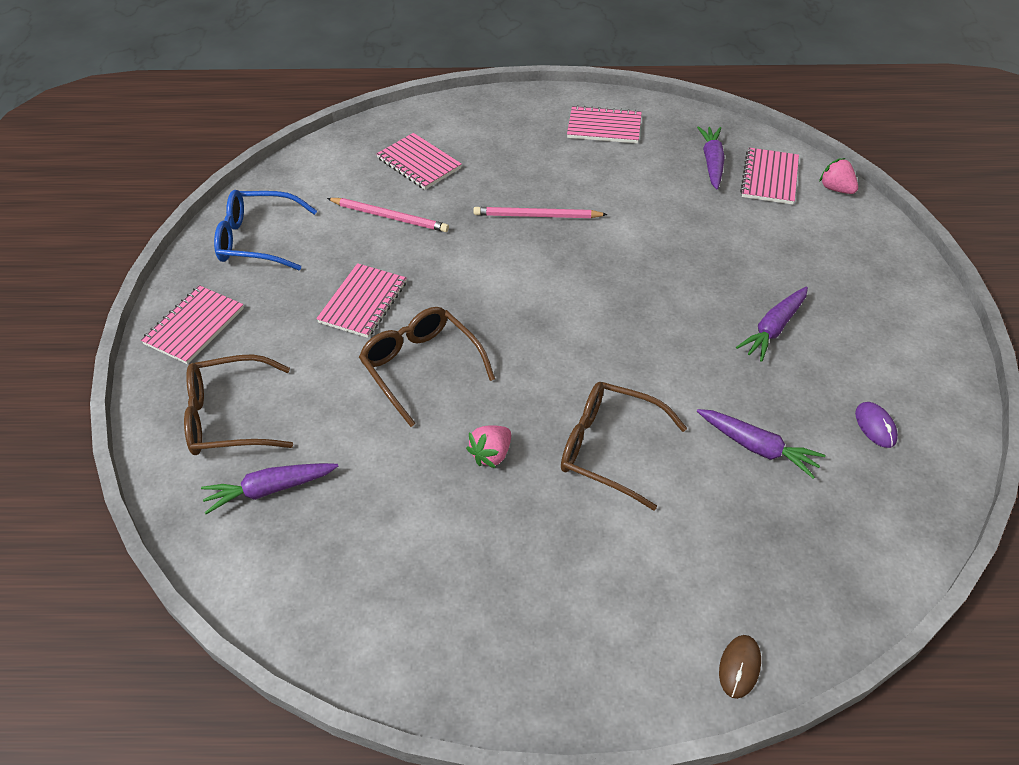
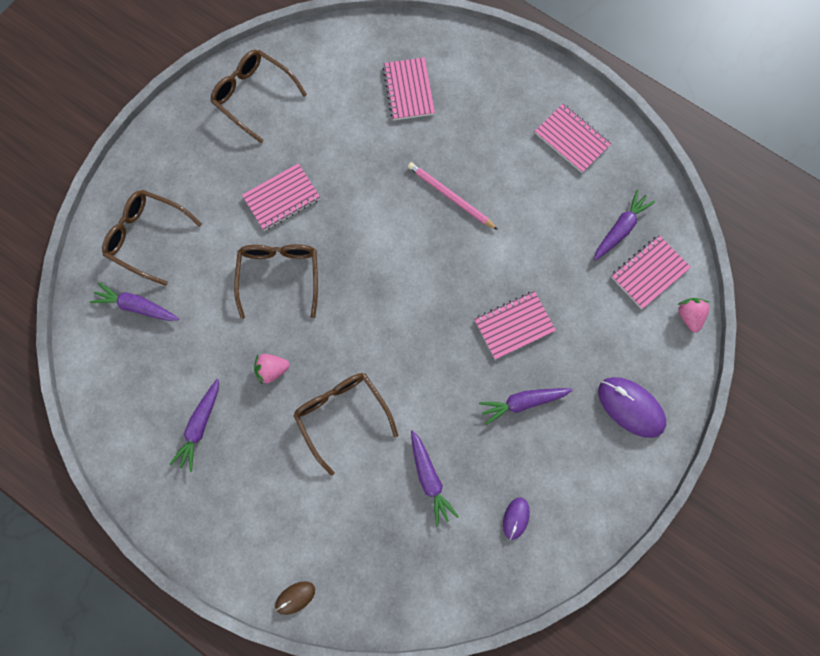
camera: 35 degrees right, 25 degrees up
pink notebook [141,285,244,364] -> pink notebook moved to [474,291,556,360]
blue glasses [214,190,317,270] -> brown glasses [210,50,307,143]
pink pencil [327,198,449,232] -> none
none -> purple carrot [169,379,219,472]
none -> purple mouse [598,377,666,438]

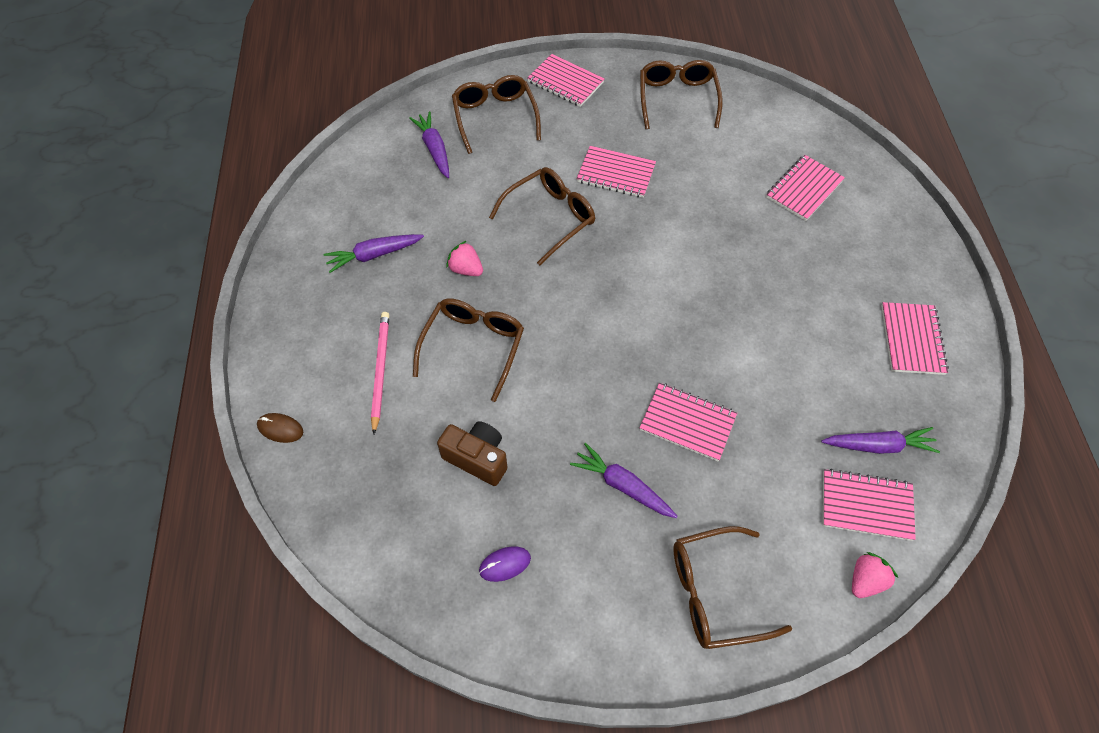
camera: 50 degrees right, 15 degrees down
pink pencil [408,162,498,230] -> pink pencil moved to [371,312,389,435]
purple carrot [411,430,459,526] -> brown camera [437,421,508,486]
purple mouse [598,377,666,438] -> brown glasses [673,526,792,649]
none -> pink notebook [528,54,604,107]

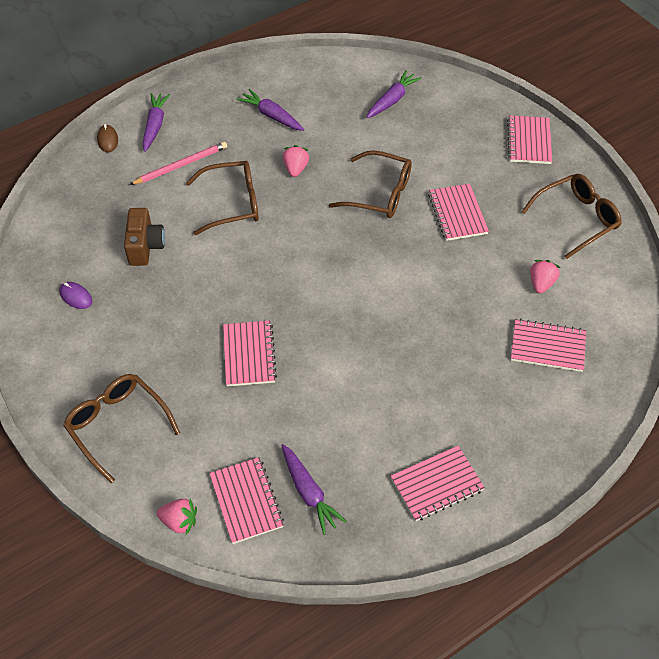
camera: 60 degrees right, 5 degrees down
brown glasses [452,75,541,154] -> none
purple carrot [570,443,678,518] -> purple carrot moved to [142,93,170,152]
none -> pink strawberry [530,260,561,294]

